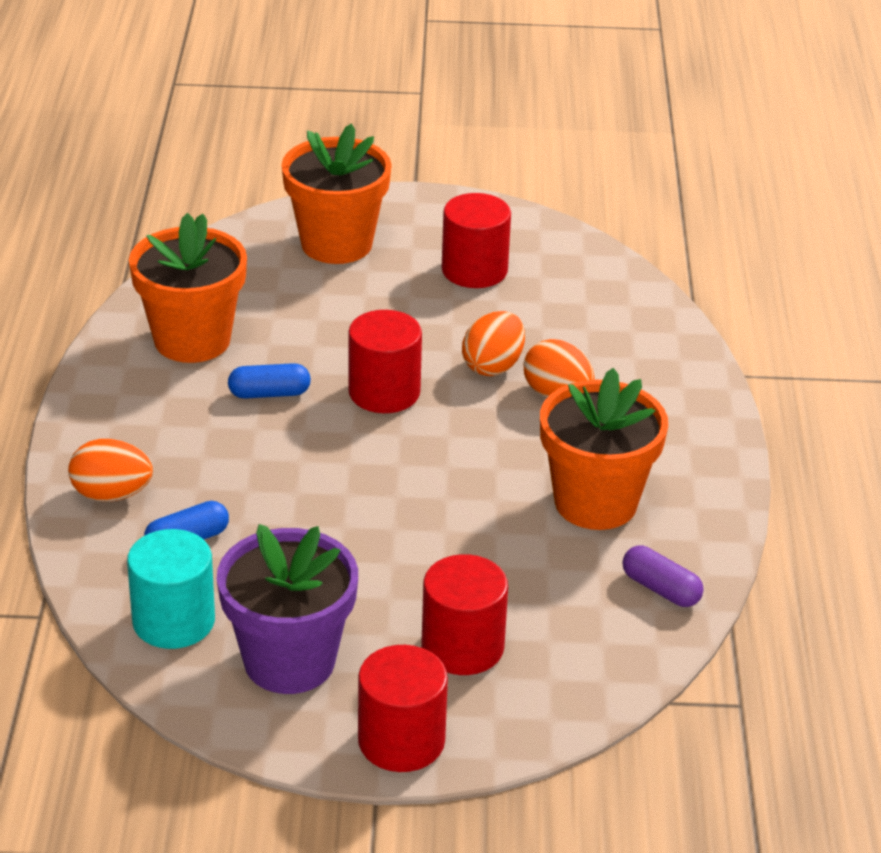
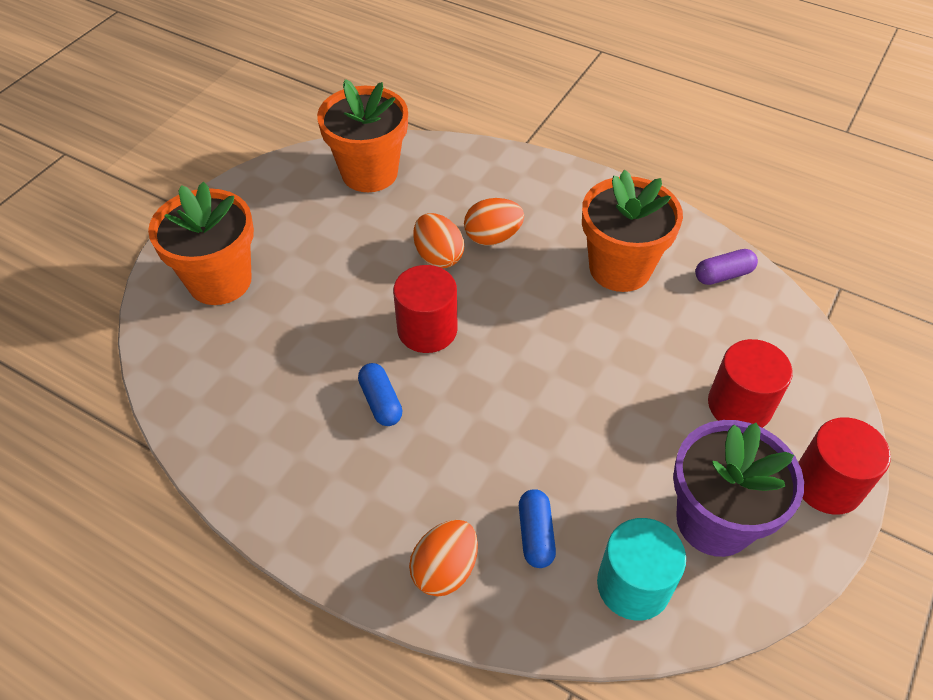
camera: 60 degrees left, 15 degrees up
orange flower pot [129,213,247,363] -> orange flower pot moved to [317,79,408,192]
blue capsule [228,363,311,399] -> blue capsule turned 45 degrees counterclockwise [358,363,403,426]
red cylinder [442,193,511,288] -> none

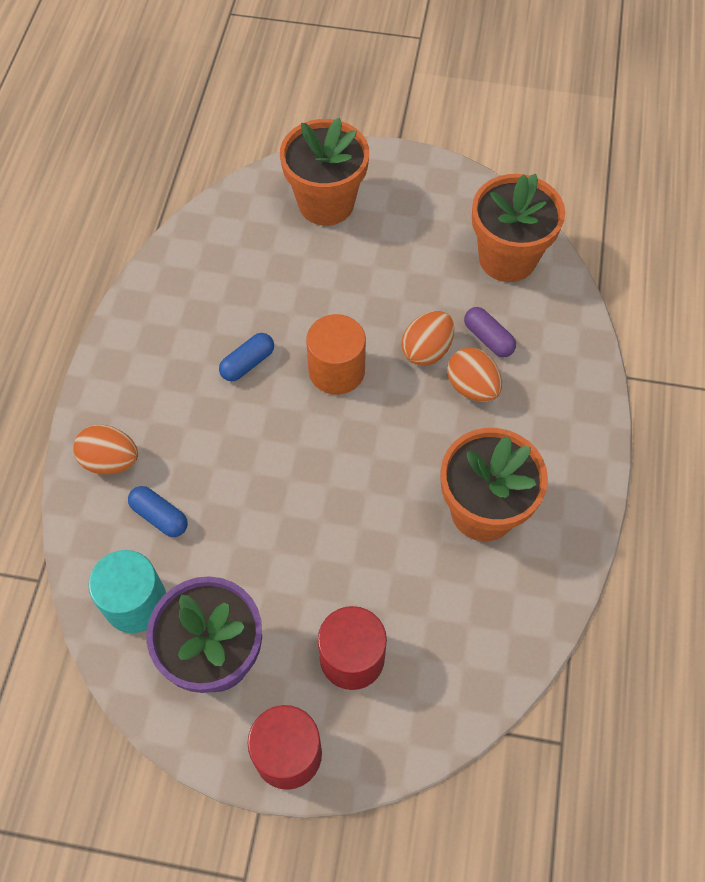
camera: 70 degrees right, 10 degrees up
red cylinder [393,265,458,353] -> orange cylinder [306,314,366,395]
blue capsule [519,489,556,568] -> blue capsule turned 60 degrees clockwise [128,486,188,537]
purple capsule [695,249,758,285] -> purple capsule moved to [464,307,516,357]

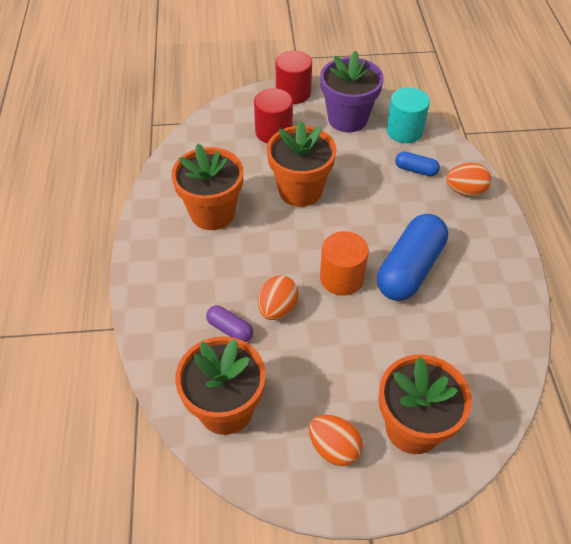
camera: 165 degrees right, 10 degrees down
blue capsule [219,333,274,381] -> blue capsule [377,214,448,301], size x2.13
orange egg [447,348,502,402] -> orange egg moved to [309,415,363,466]
none -> orange flower pot [267,121,337,207]

